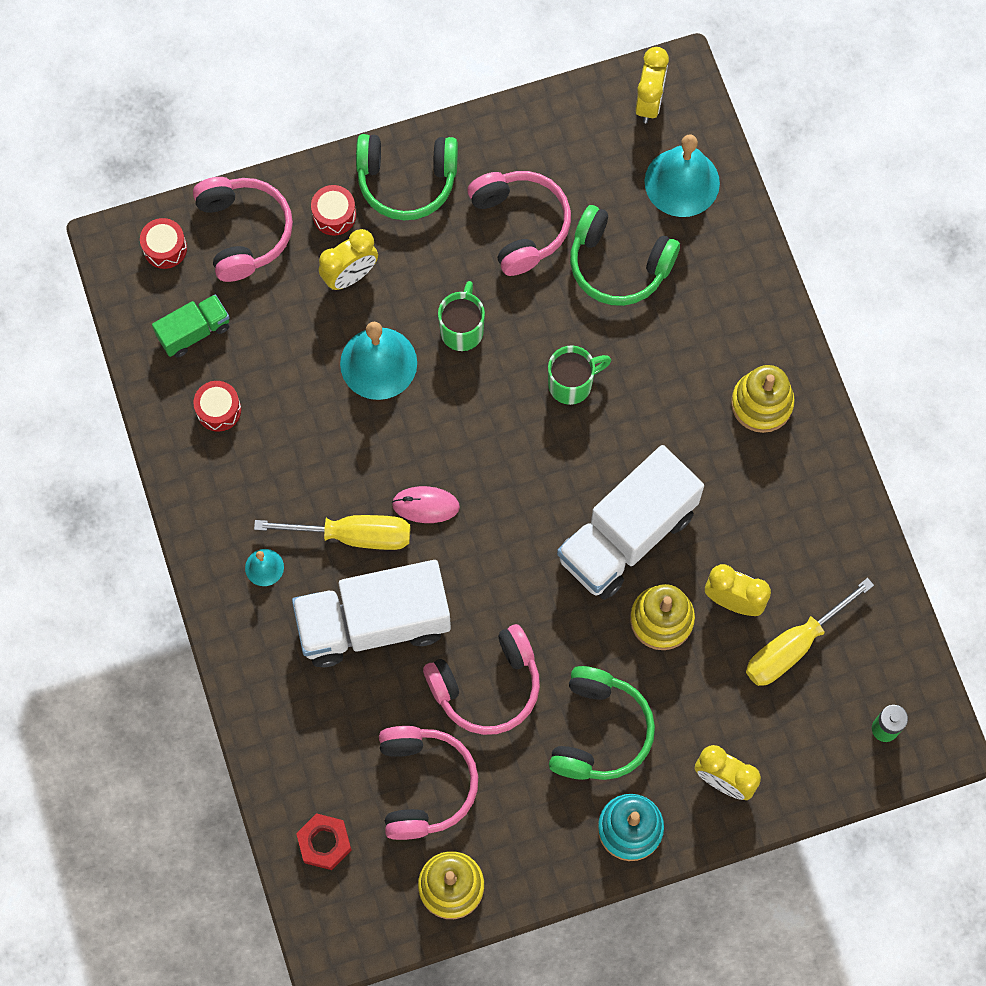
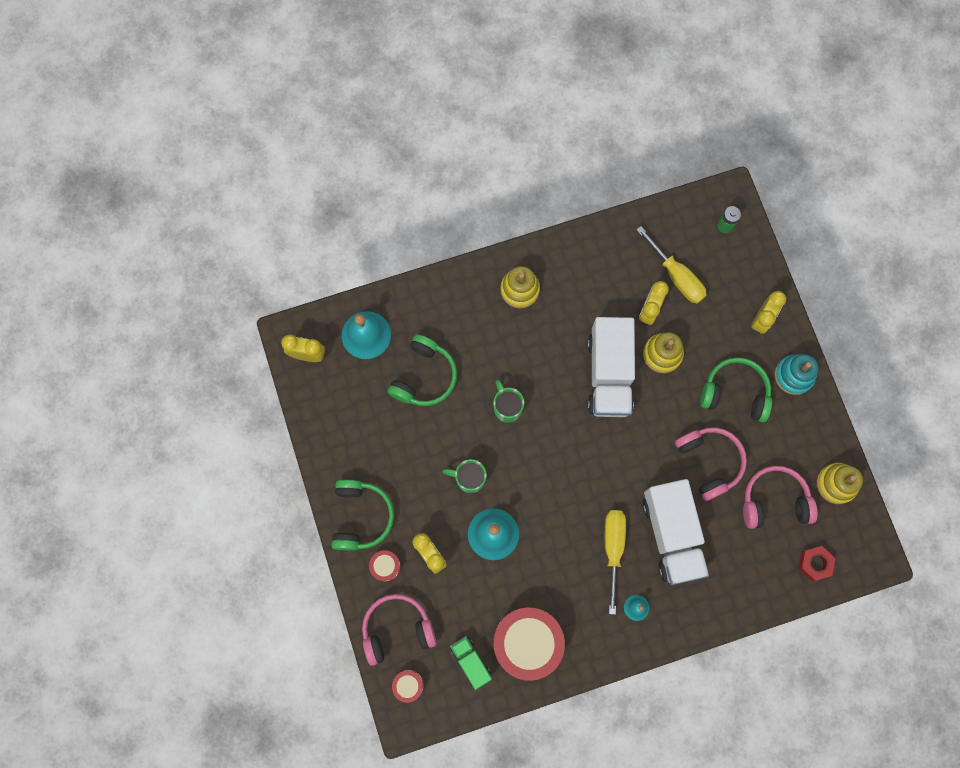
camera: 90 degrees left, 5 degrees up
red drum [193,381,241,432] -> red drum [493,608,565,681], size x2.27
pink mouse [392,486,460,523] -> none
pink headphones [467,171,571,276] -> none
white truck [557,445,704,600] -> white truck turned 45 degrees clockwise [587,317,635,417]

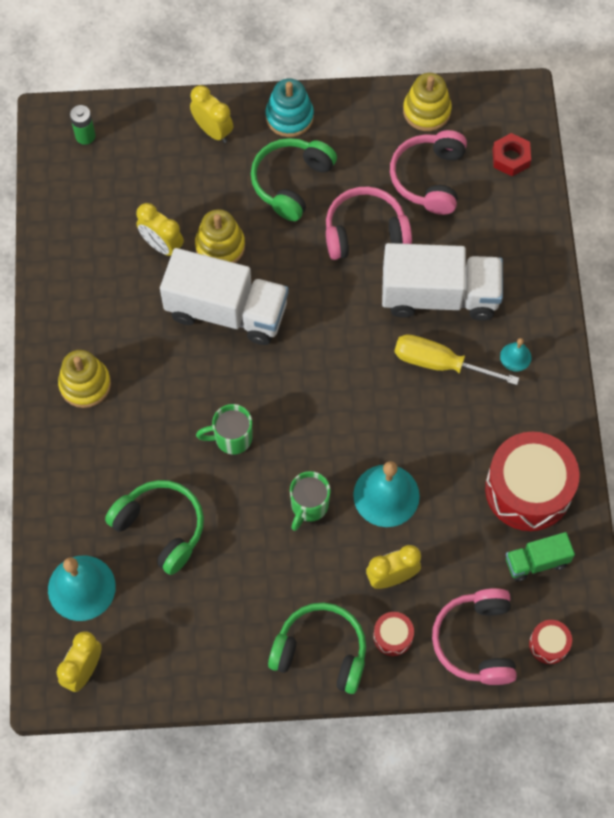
camera: 75 degrees left, 10 degrees down
yellow screwdriver [636,226,707,304] -> none

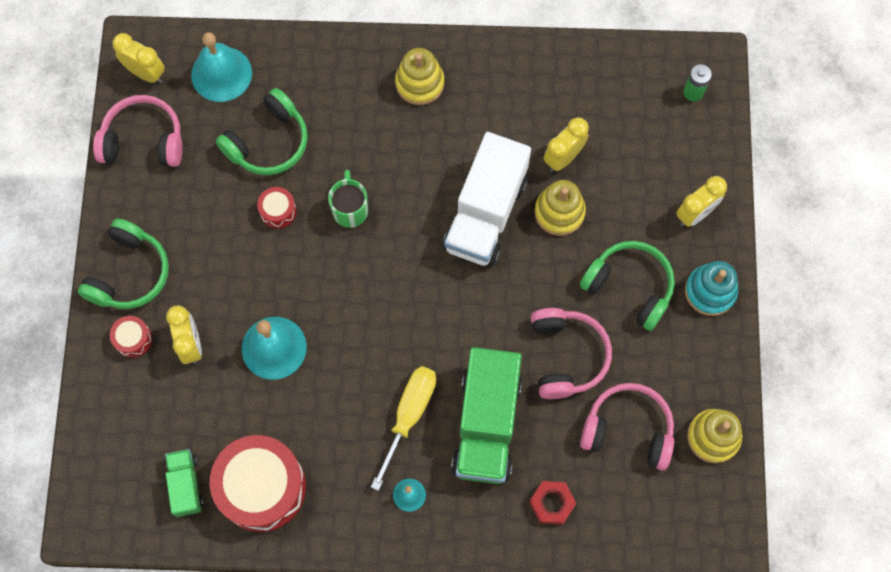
camera: 95 degrees right, 5 degrees up
green mug [290,471,331,531] -> none
white truck [382,243,503,321] -> green truck [451,347,522,484]
pink headphones [432,588,517,685] -> pink headphones moved to [93,95,183,167]
red nut [492,133,531,176] -> red nut moved to [529,481,577,525]
red drum [529,620,572,664] -> red drum moved to [257,187,296,228]

